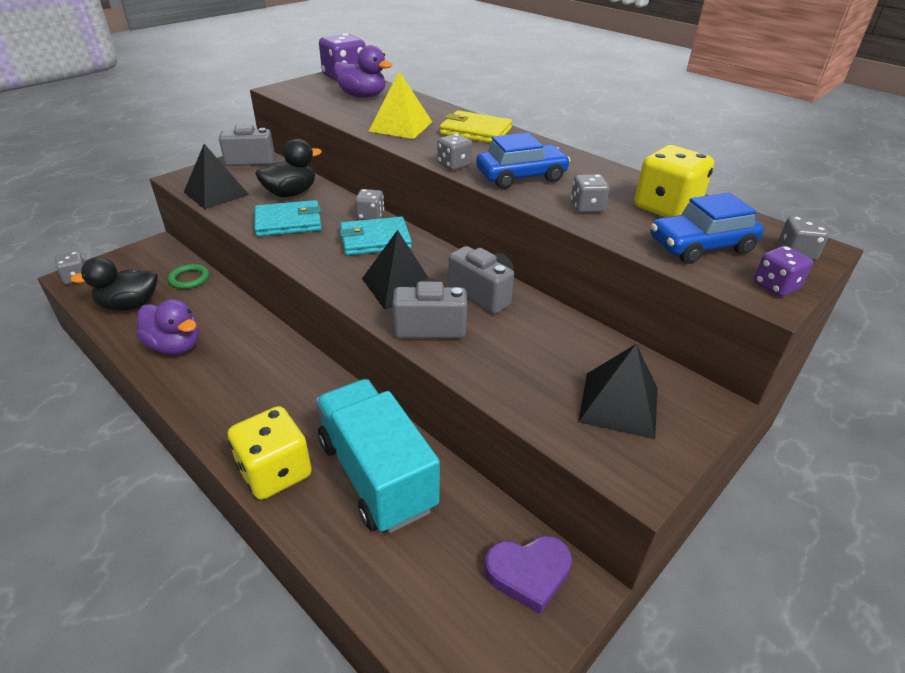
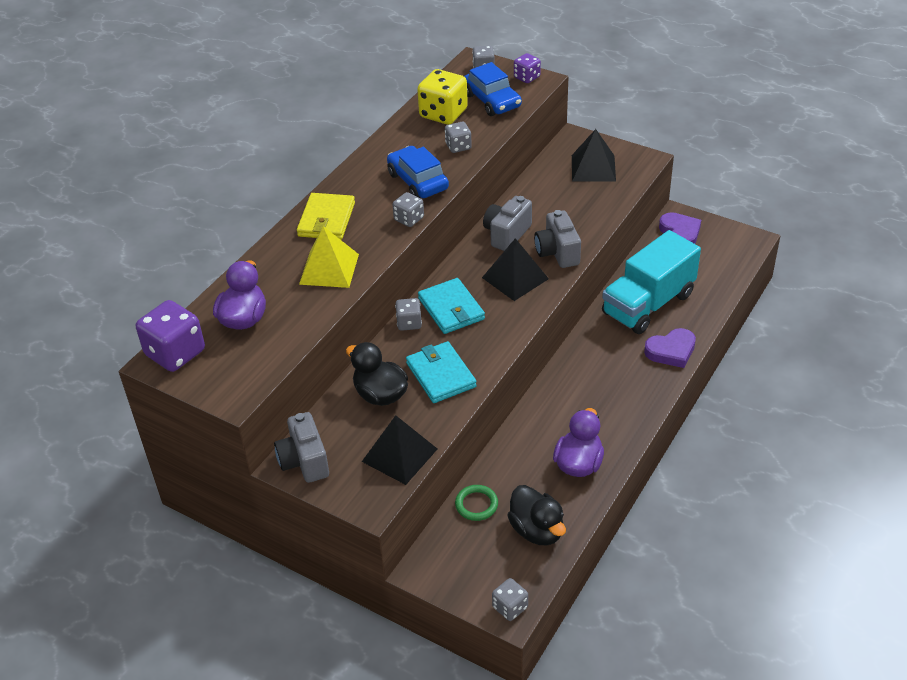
camera: 100 degrees left, 5 degrees up
yellow dice [227,406,312,500] -> purple heart [644,328,696,368]

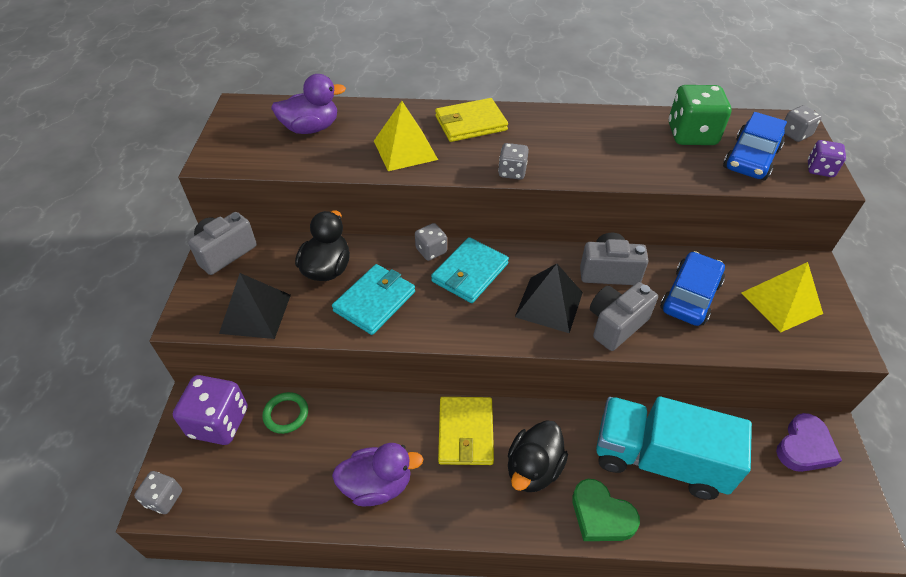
camera: 60 degrees right, 5 degrees up
purple dice [136,300,205,372] -> purple dice moved to [173,375,248,445]
blue car [387,146,449,198] -> blue car moved to [660,251,725,326]
yellow dice [417,69,468,125] -> green dice [669,85,732,145]
grey dice [445,122,472,153] -> none
black duck [507,485,566,545] -> black duck moved to [508,420,568,492]
black pyramid [572,129,616,182] -> yellow pyramid [742,262,823,333]
purple heart [644,328,696,368] -> green heart [572,479,640,541]
none -> yellow wallet [438,397,494,465]

